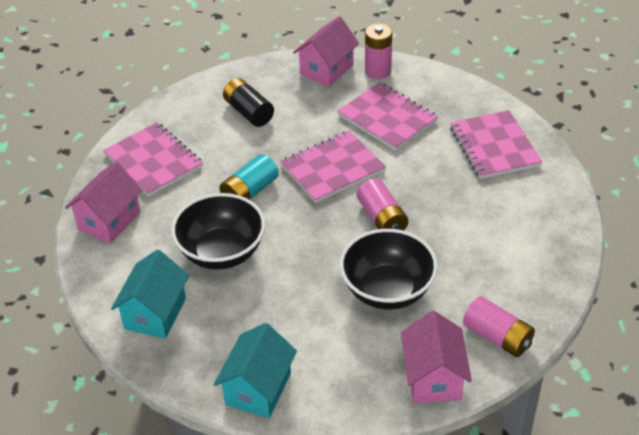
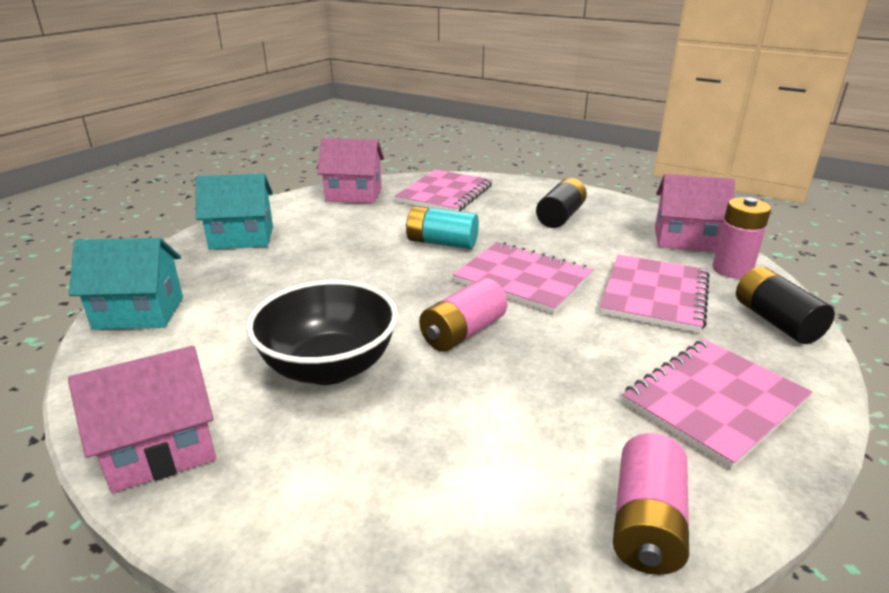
camera: 65 degrees right, 15 degrees down
black bowl [171,193,265,270] -> none
pink battery [463,296,535,357] -> pink battery moved to [613,433,689,575]
none -> black battery [736,266,835,344]

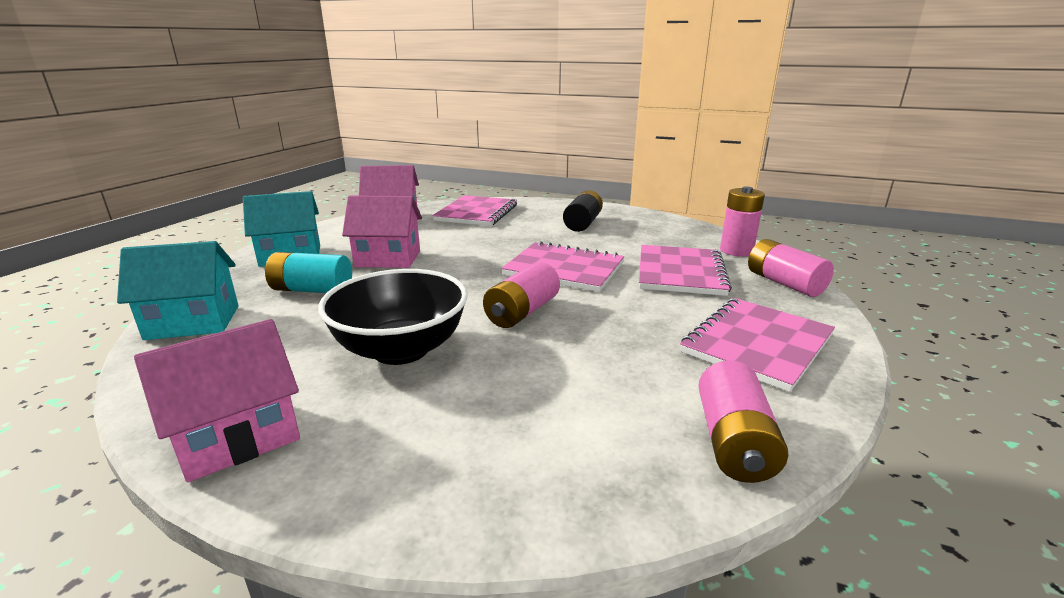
camera: 10 degrees left, 5 degrees down
turquoise battery [406,206,479,249] -> turquoise battery moved to [265,252,352,293]
pink house [655,174,735,252] -> pink house moved to [342,195,422,268]
black battery [736,266,835,344] -> pink battery [748,239,834,297]

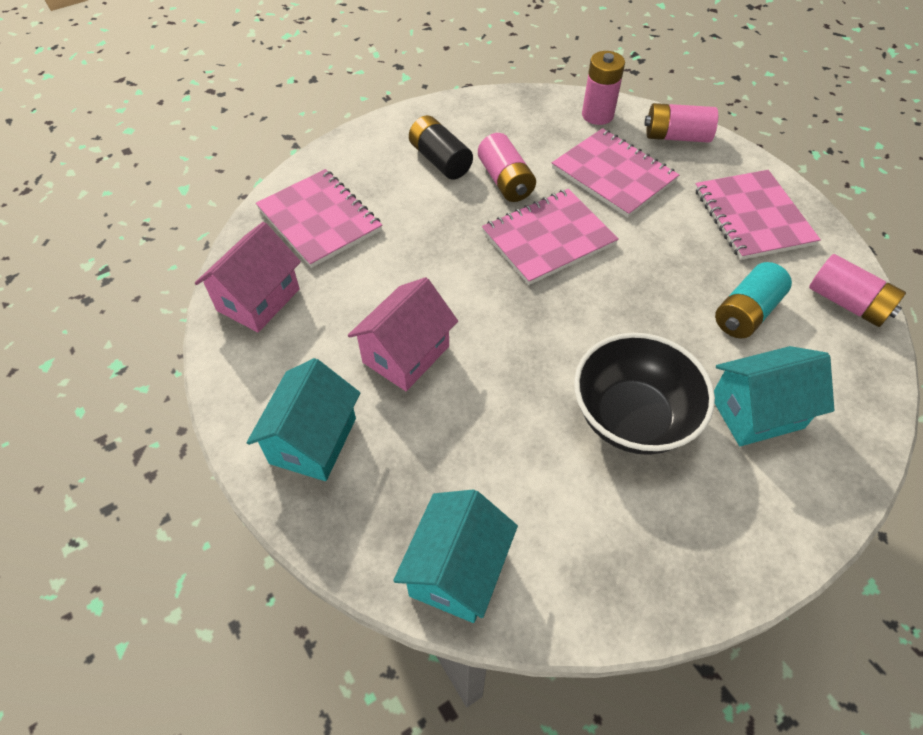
camera: 55 degrees left, 30 degrees up
pink house [134,319,300,482] -> none
turquoise battery [265,252,352,293] -> turquoise battery moved to [715,262,792,338]
pink battery [483,262,560,328] -> pink battery moved to [478,133,536,202]
none -> turquoise house [714,346,834,446]

